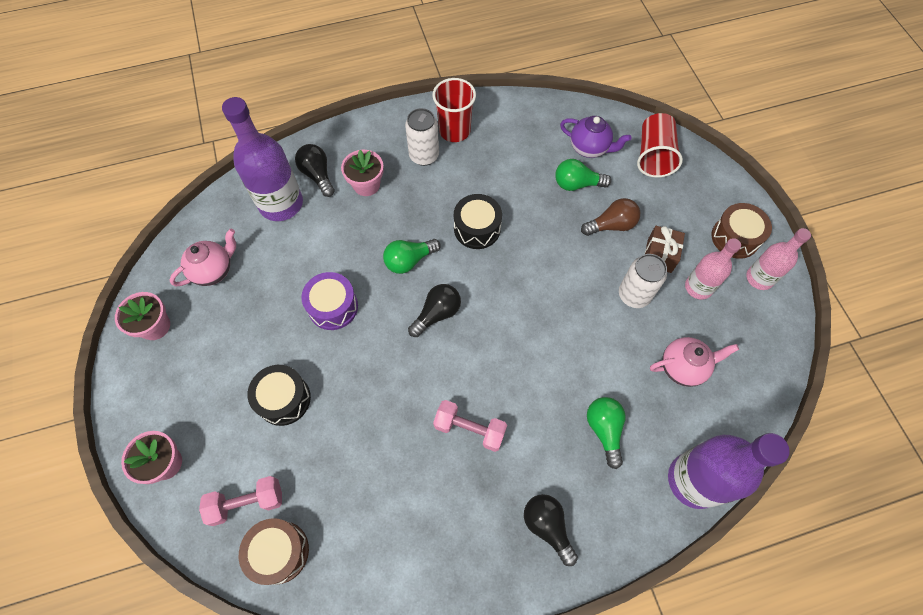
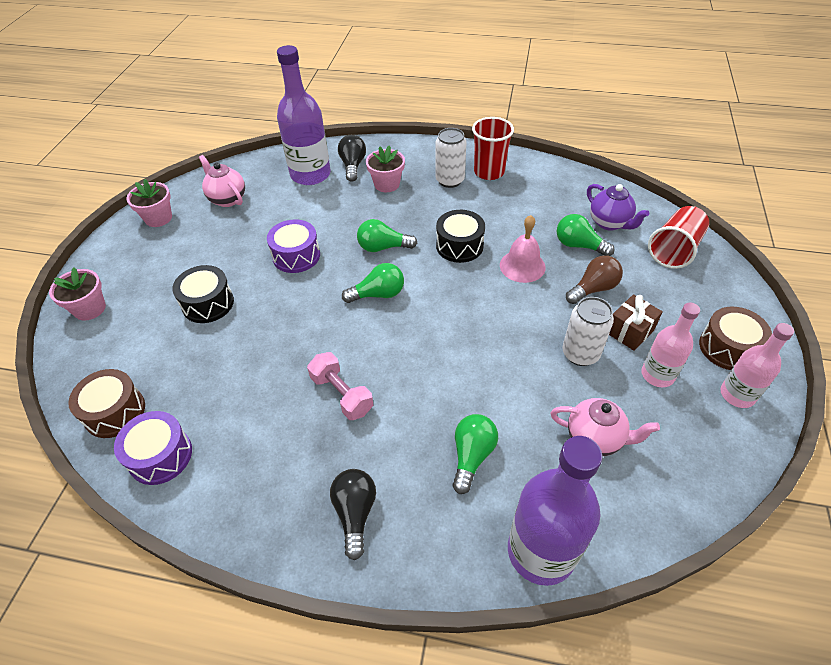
camera: 30 degrees right, 15 degrees down
pink teapot [170,229,236,286] -> pink teapot turned 120 degrees counterclockwise [199,155,245,207]
pink dumbbell [199,476,282,526] -> none
black light bulb [408,284,461,337] -> green light bulb [342,263,404,303]
brown light bulb [581,198,640,236] -> brown light bulb turned 45 degrees counterclockwise [566,255,623,304]
none -> purple drum [114,411,192,485]
none -> pink bell [500,215,546,283]

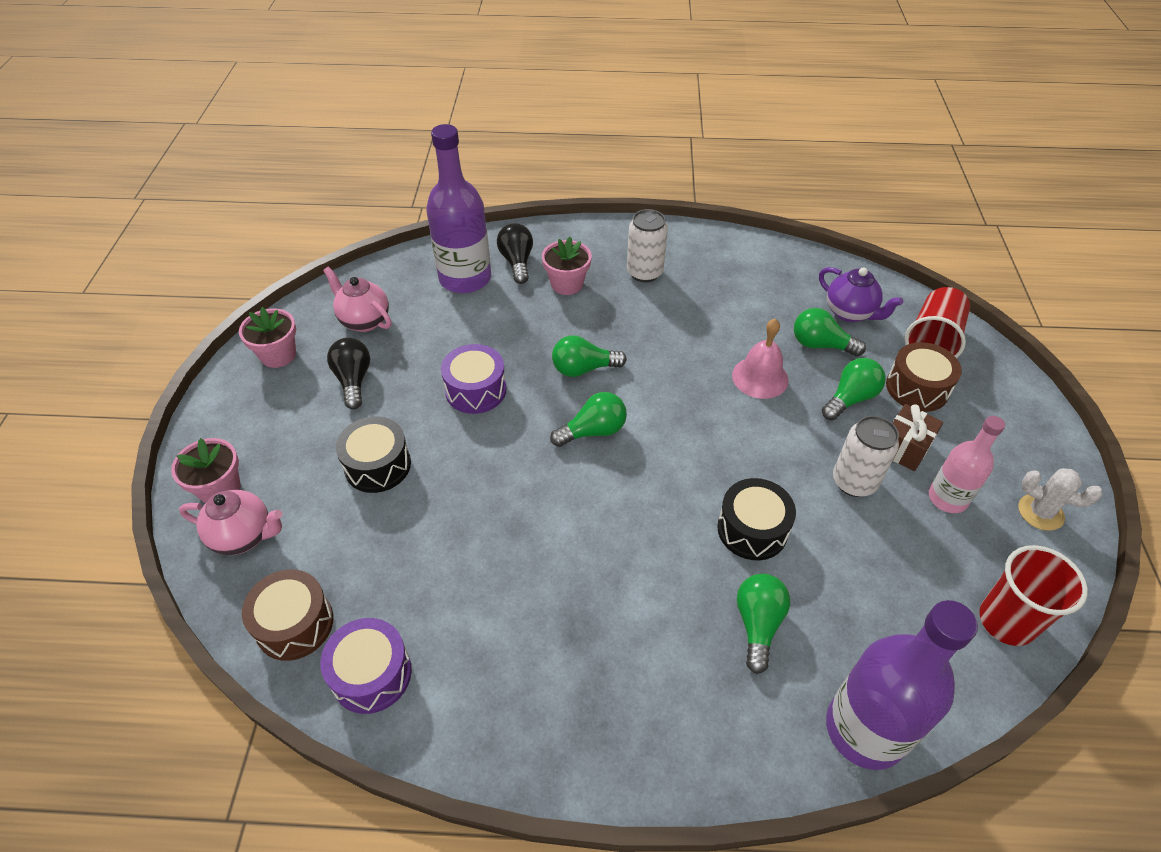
camera: 10 degrees left, 0 degrees up
pink dumbbell [307,352,373,420] -> none
black light bulb [330,469,376,560] -> black light bulb moved to [327,338,370,409]
black drum [436,210,485,263] -> black drum moved to [717,478,796,560]
red cup [472,117,514,180] -> red cup moved to [979,545,1088,646]
pink teapot [551,398,660,456] -> pink teapot moved to [179,490,283,555]
brown light bulb [566,255,623,304] -> green light bulb [822,358,886,420]
brown drum [699,306,772,370] -> brown drum moved to [886,342,962,412]
pink bottle [720,323,794,408] -> white cactus [1018,468,1102,531]

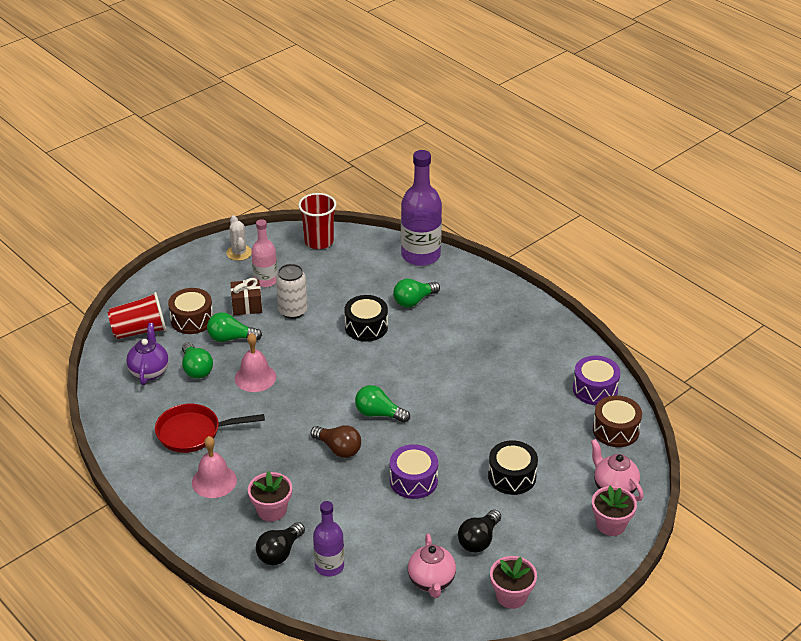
camera: 135 degrees left, 10 degrees down
purple bottle [426,124,491,293] -> purple bottle [313,501,344,576], size x0.59
green light bulb [552,336,627,377] -> brown light bulb [311,425,361,458]
white can [627,209,668,282] -> pink bell [192,436,237,498]
none -> red pan [155,404,265,453]

